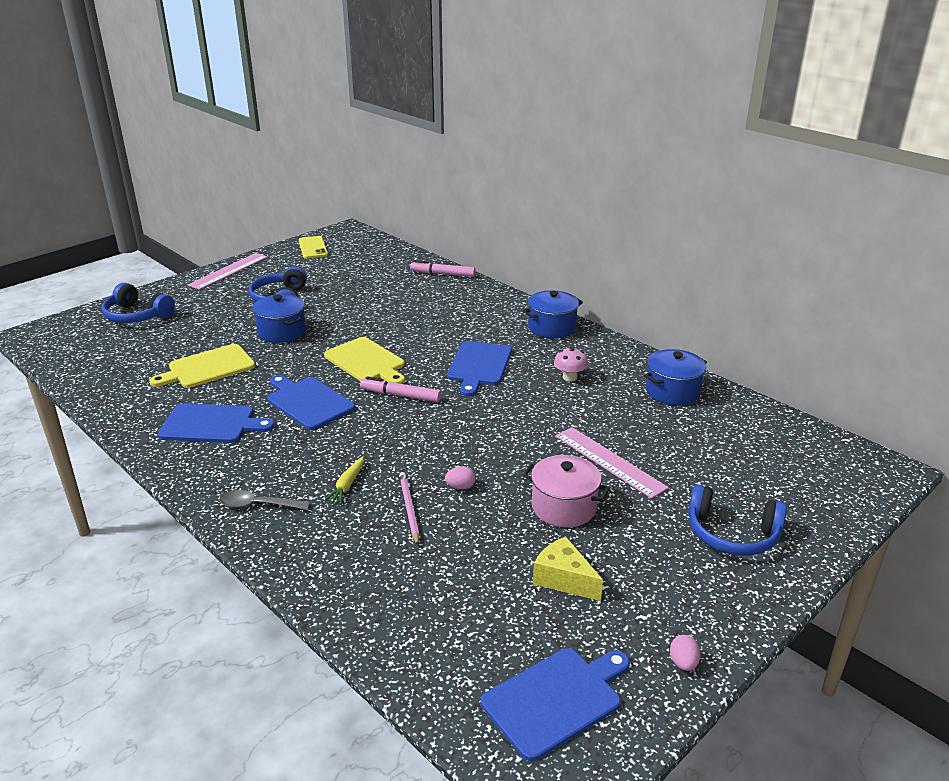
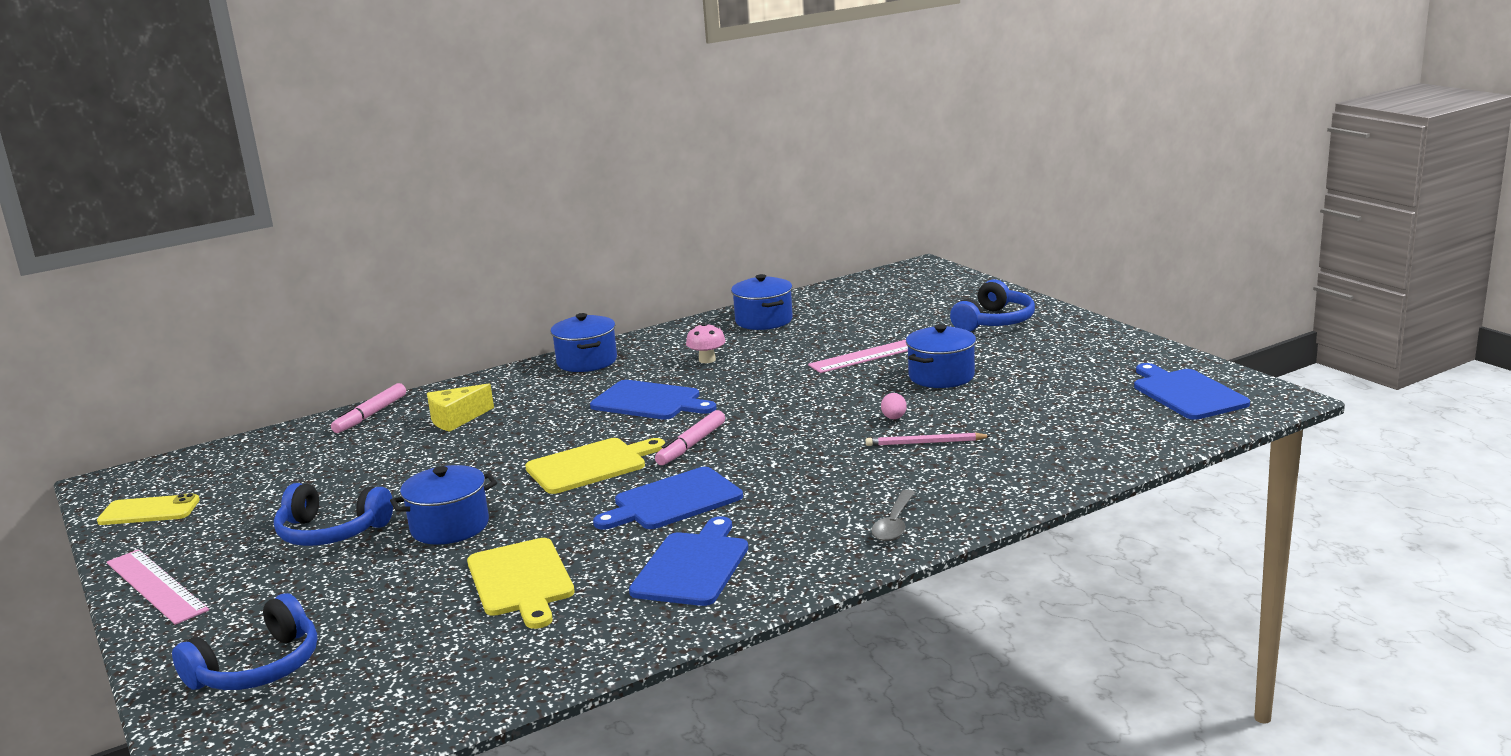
camera: 75 degrees left, 10 degrees down
yellow carrot [324,457,364,504] -> none
pink pot [523,455,610,528] -> blue pot [906,324,976,388]
yellow cheese [533,536,603,601] -> yellow cheese moved to [427,384,494,432]
pink egg [670,635,701,671] -> none

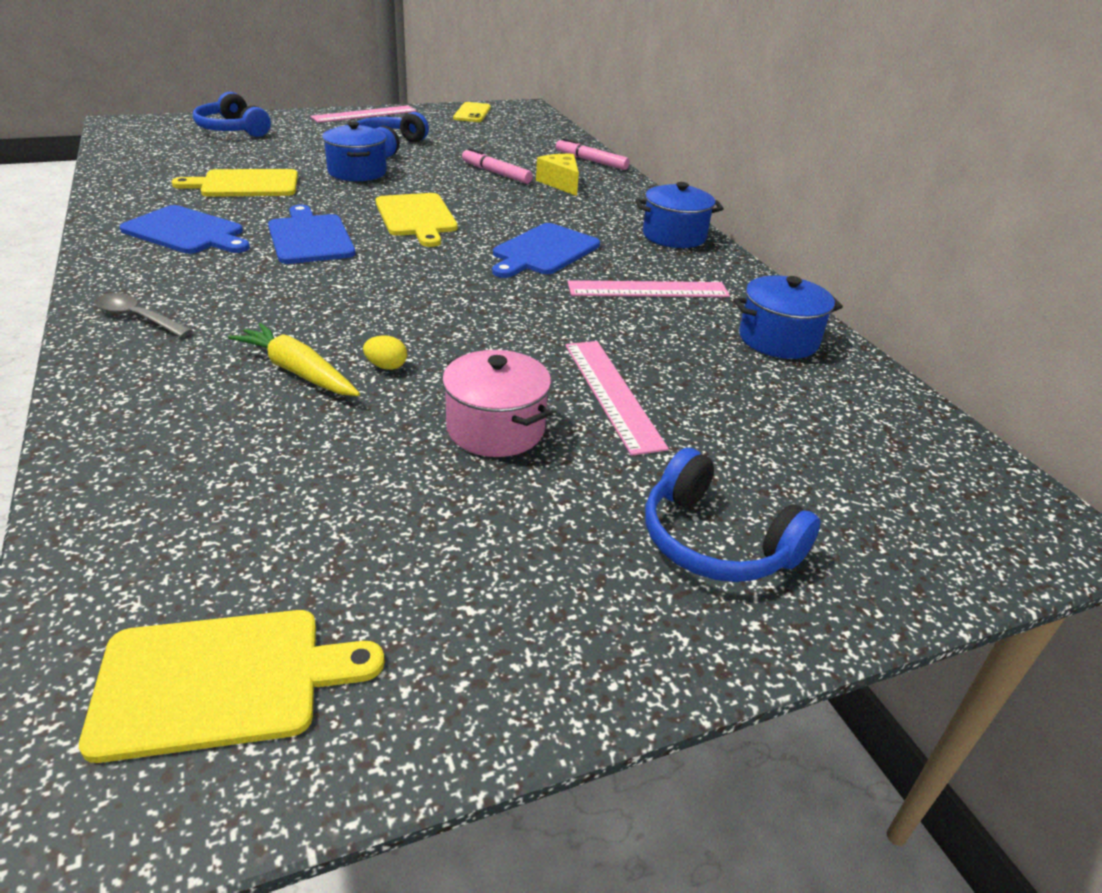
camera: 95 degrees right, 15 degrees up
pink marker [655,410,725,465] -> pink marker moved to [462,148,533,184]
pink mushroom [686,322,726,363] -> pink ruler [568,280,730,297]
pink pencil [866,433,991,446] -> yellow carrot [228,323,360,396]
pink egg [881,393,907,419] -> yellow egg [363,335,407,370]
blue pot [906,324,976,388] -> pink pot [442,350,551,457]
blue cutting board [1134,363,1250,420] -> yellow cutting board [79,610,384,763]

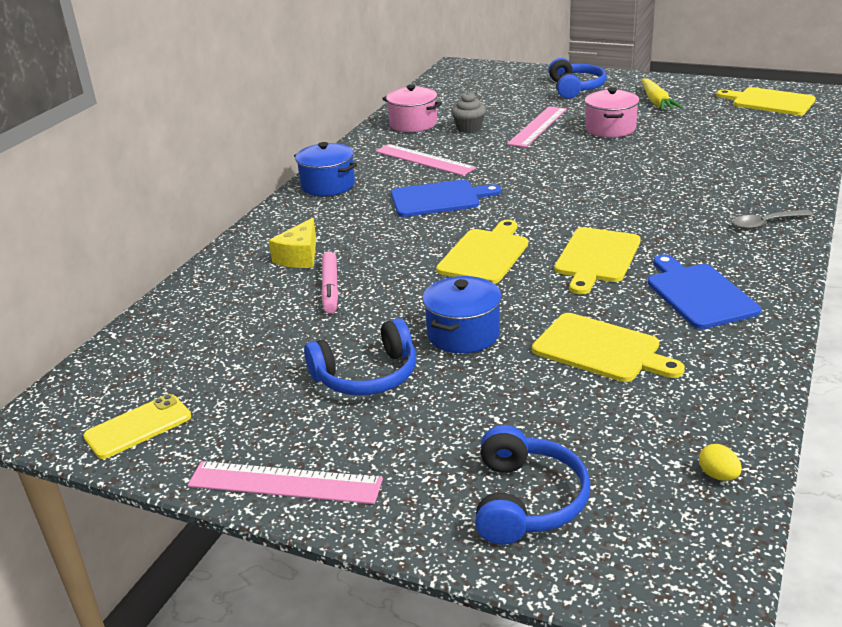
camera: 130 degrees left, 5 degrees down
grey spoon [95,293,193,337] -> grey spoon turned 90 degrees clockwise [733,210,813,230]
yellow carrot [228,323,360,396] -> yellow carrot moved to [642,78,683,111]
blue cutting board [268,205,355,264] -> yellow cutting board [554,227,641,295]
yellow egg [363,335,407,370] -> yellow egg moved to [699,444,742,481]
pink marker [556,138,630,170] -> none
blue pot [733,276,843,359] -> pink pot [382,85,442,132]
none -> grey cupcake [451,92,486,133]

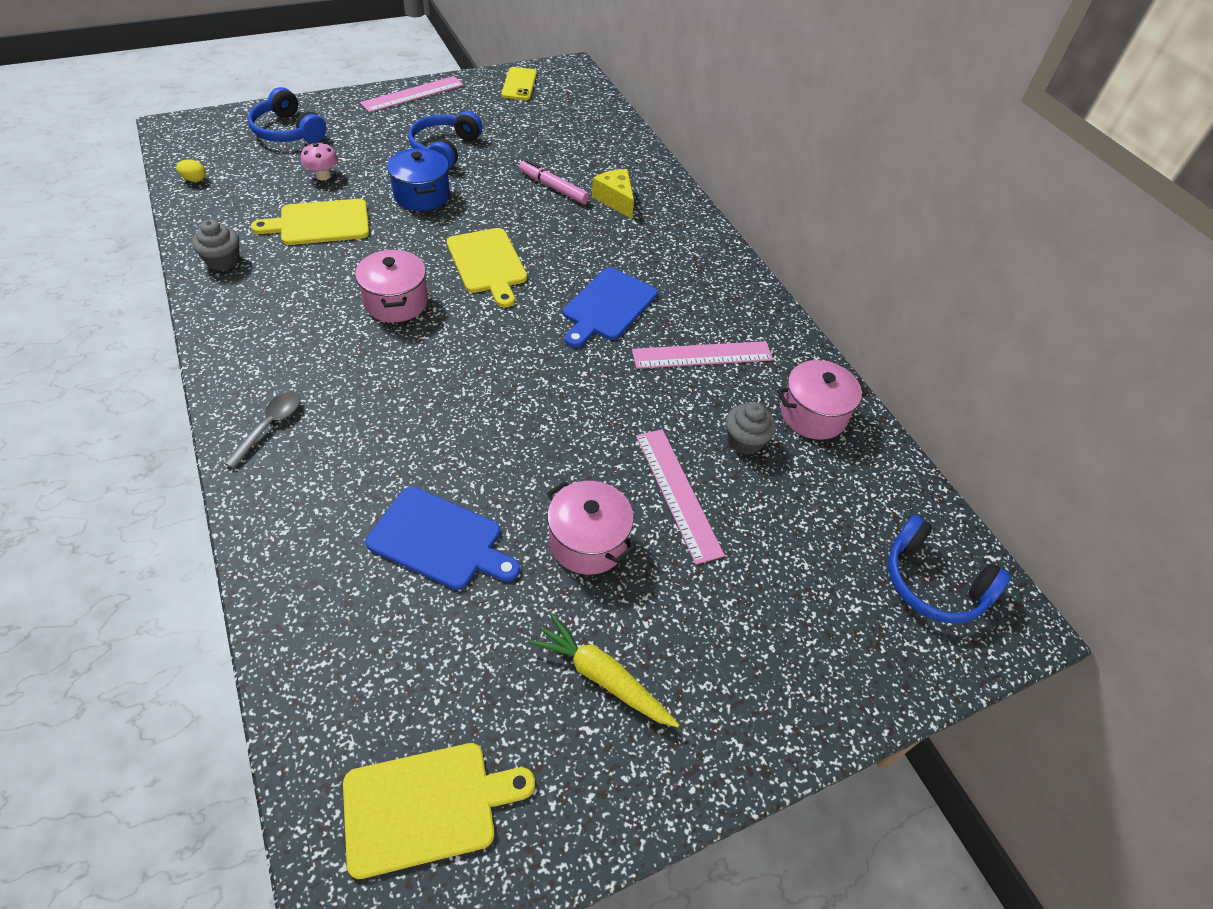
camera: 125 degrees right, 20 degrees up
blue pot [294,142,357,196] -> none
blue headphones [549,58,607,99] -> blue headphones moved to [888,515,1011,624]
yellow cutting board [554,227,641,295] -> pink pot [355,249,428,322]
blue cutting board [648,254,761,329] -> blue cutting board moved to [366,486,520,590]
none -> grey cupcake [192,219,239,271]
none -> pink mushroom [301,142,338,180]

